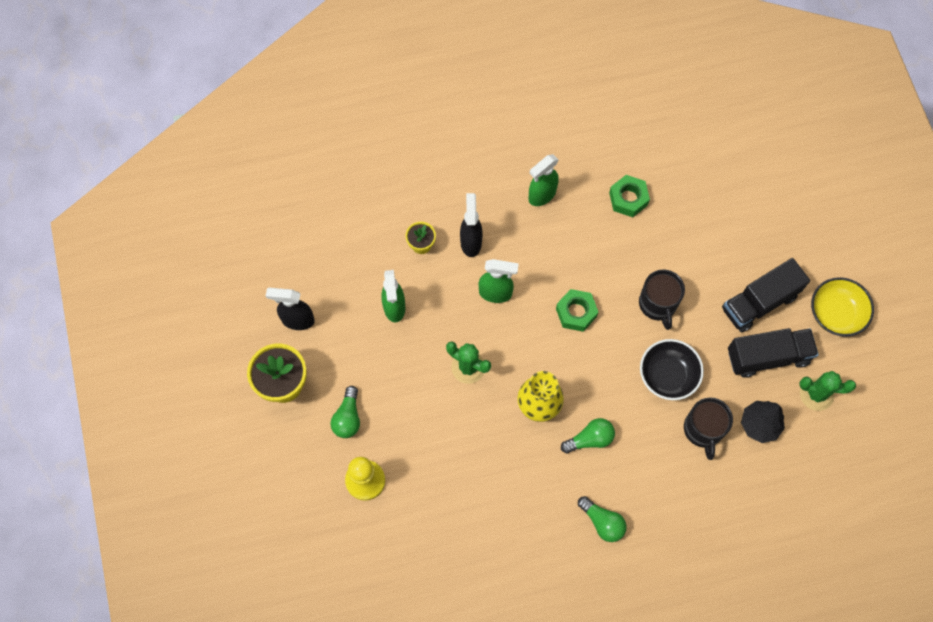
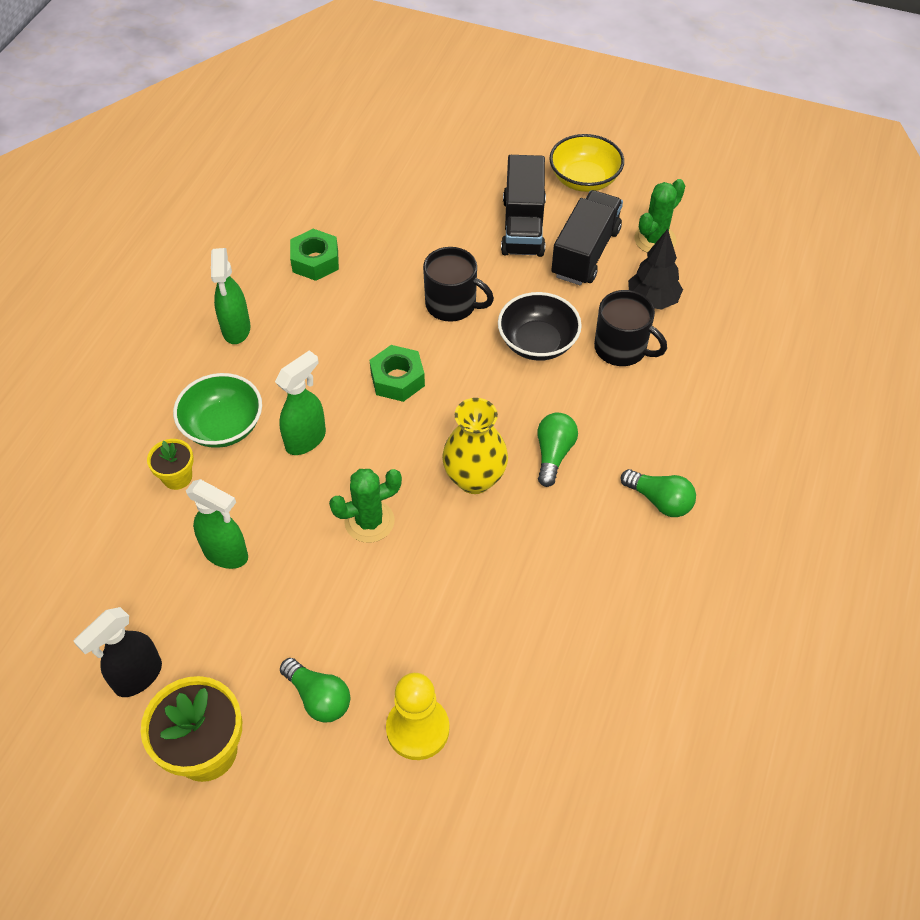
camera: 55 degrees left, 15 degrees down
black spray bottle [460,193,483,257] -> green bowl [173,373,262,448]
green light bulb [578,496,627,542] -> green light bulb turned 45 degrees clockwise [621,469,696,517]

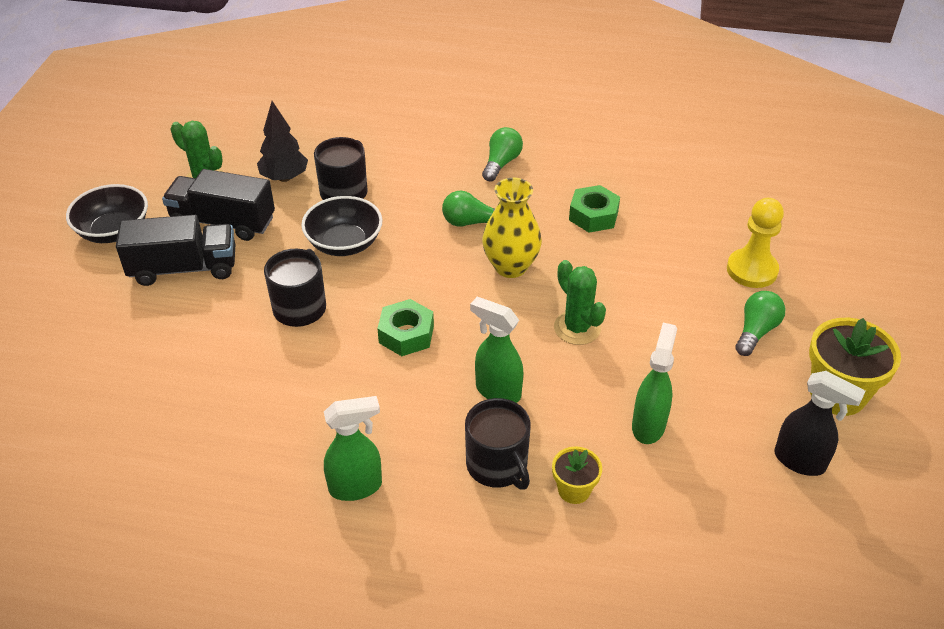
camera: 100 degrees left, 10 degrees down
green bowl [173,373,262,448] -> black mug [465,398,531,490]
green nut [290,229,339,281] -> green nut moved to [569,185,620,233]
yellow bowl [549,134,624,192] -> black bowl [66,184,148,243]

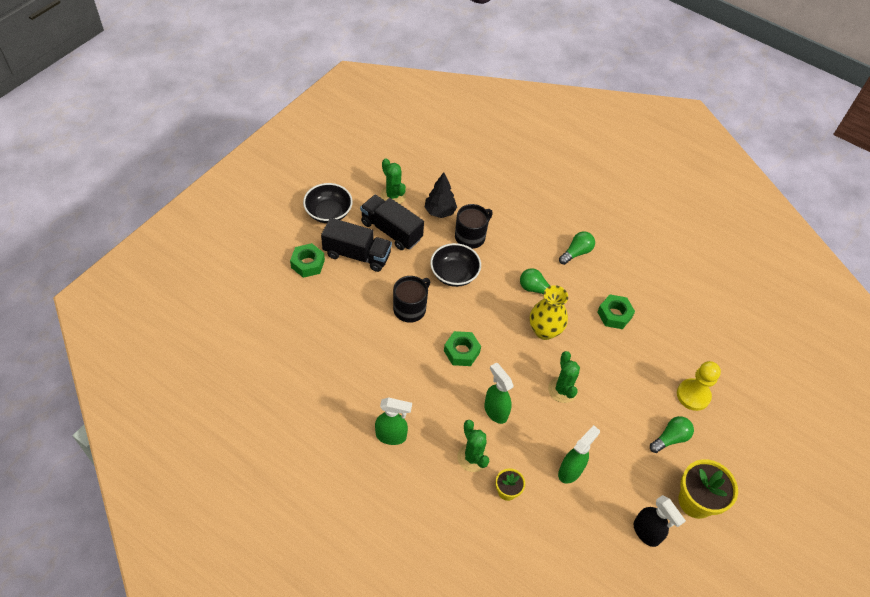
camera: 20 degrees right, 10 degrees up
black mug [465,398,531,490] -> green cactus [457,420,489,472]
none -> green nut [290,243,325,278]

